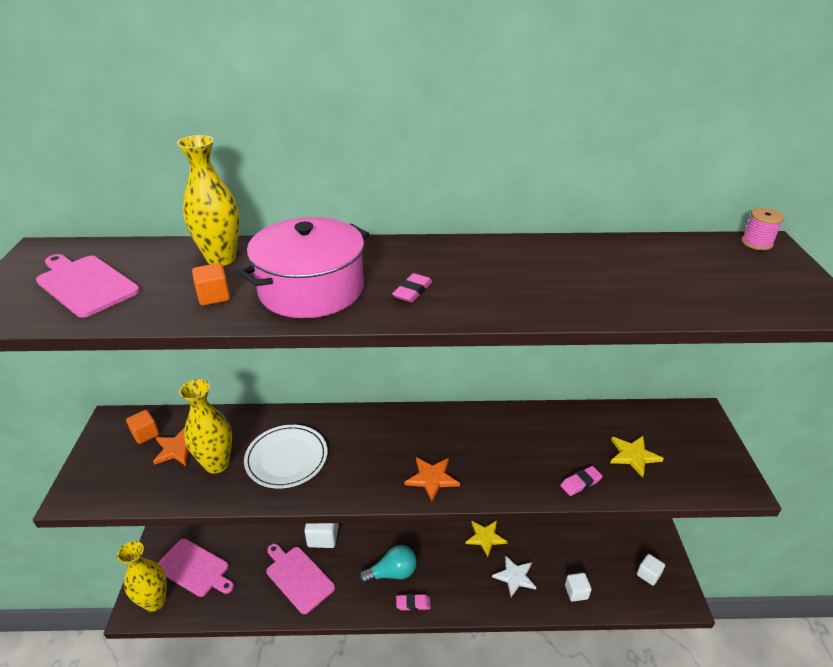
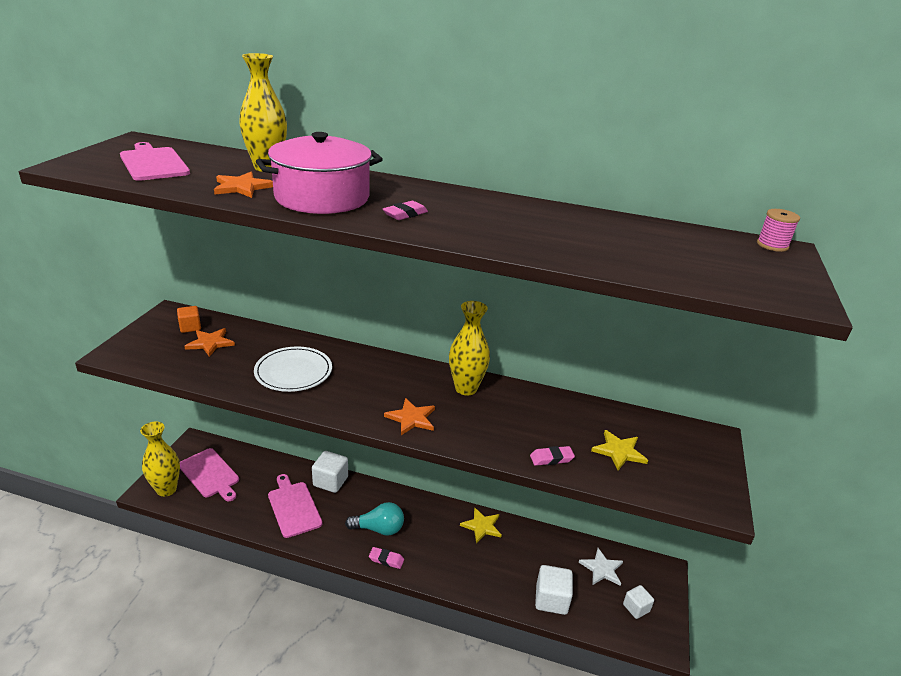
camera: 15 degrees right, 5 degrees down
yellow vase [179,379,232,474] -> yellow vase moved to [449,301,490,396]
orange cube [192,263,230,306] -> orange star [214,172,273,198]
white star [492,555,536,597] -> white star moved to [579,548,623,586]
white cube [565,573,592,602] -> white cube [535,565,573,615], size x1.58

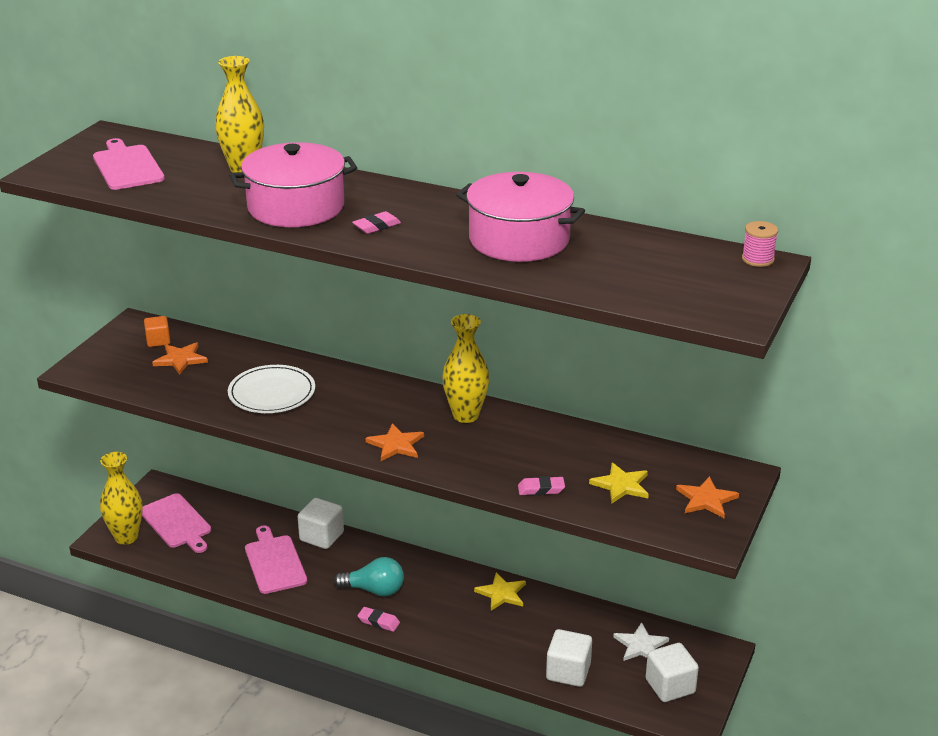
camera: 10 degrees right, 0 degrees up
orange star [214,172,273,198] -> orange star moved to [676,476,739,518]
white cube [623,585,654,619] -> white cube [646,643,699,702], size x1.58
none -> pink pot [456,172,585,262]

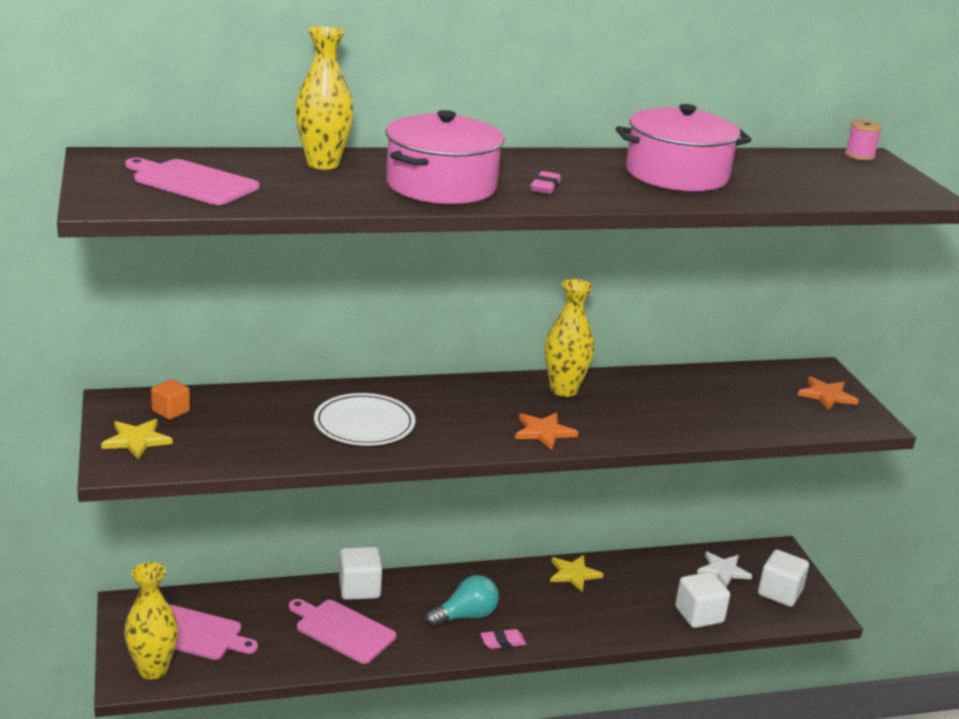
camera: 40 degrees left, 5 degrees down
orange star [152,342,208,375] -> none
pink eraser [518,476,565,495] -> none
yellow star [589,462,649,504] -> yellow star moved to [101,419,173,459]

